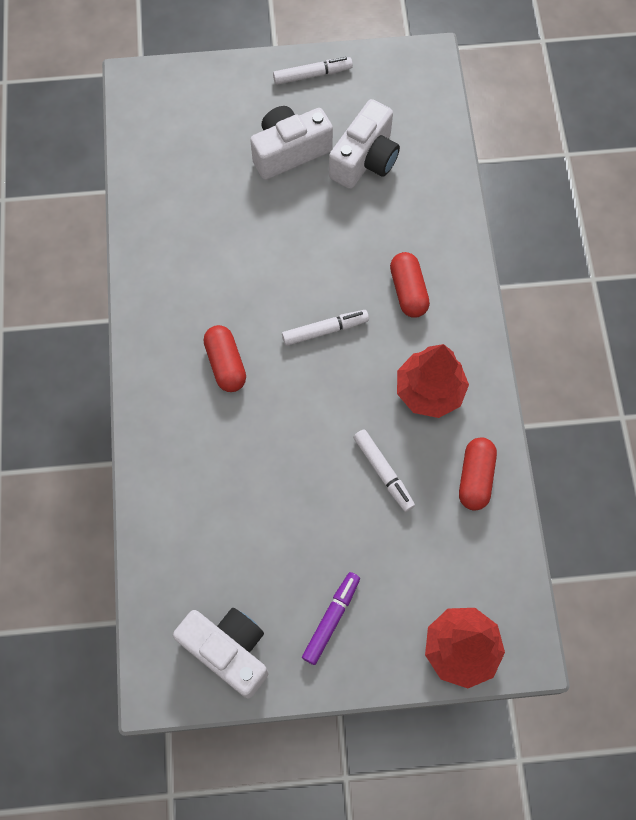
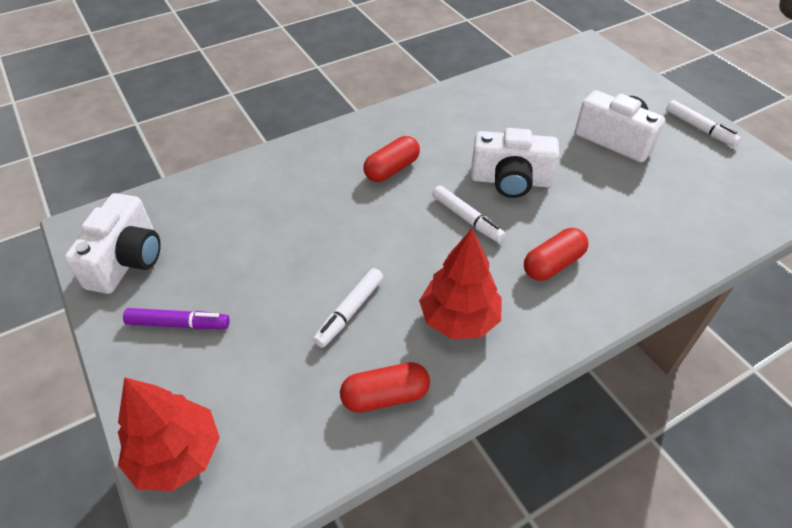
camera: 65 degrees right, 20 degrees down
white camera [329,99,400,189] -> white camera moved to [471,128,559,198]

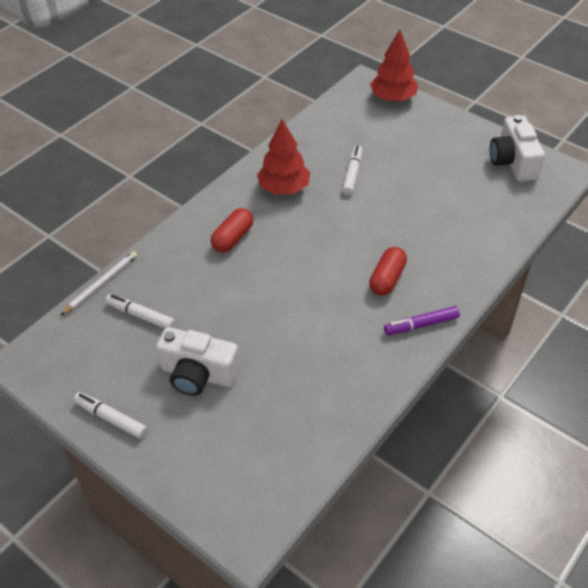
camera: 160 degrees right, 0 degrees up
purple marker [123,308,230,329] -> purple marker moved to [384,306,460,335]
red capsule [340,362,430,413] -> none
white marker [432,185,506,243] -> white marker moved to [106,294,175,328]
white camera [471,128,559,198] -> none
none -> white pencil [60,251,137,316]

